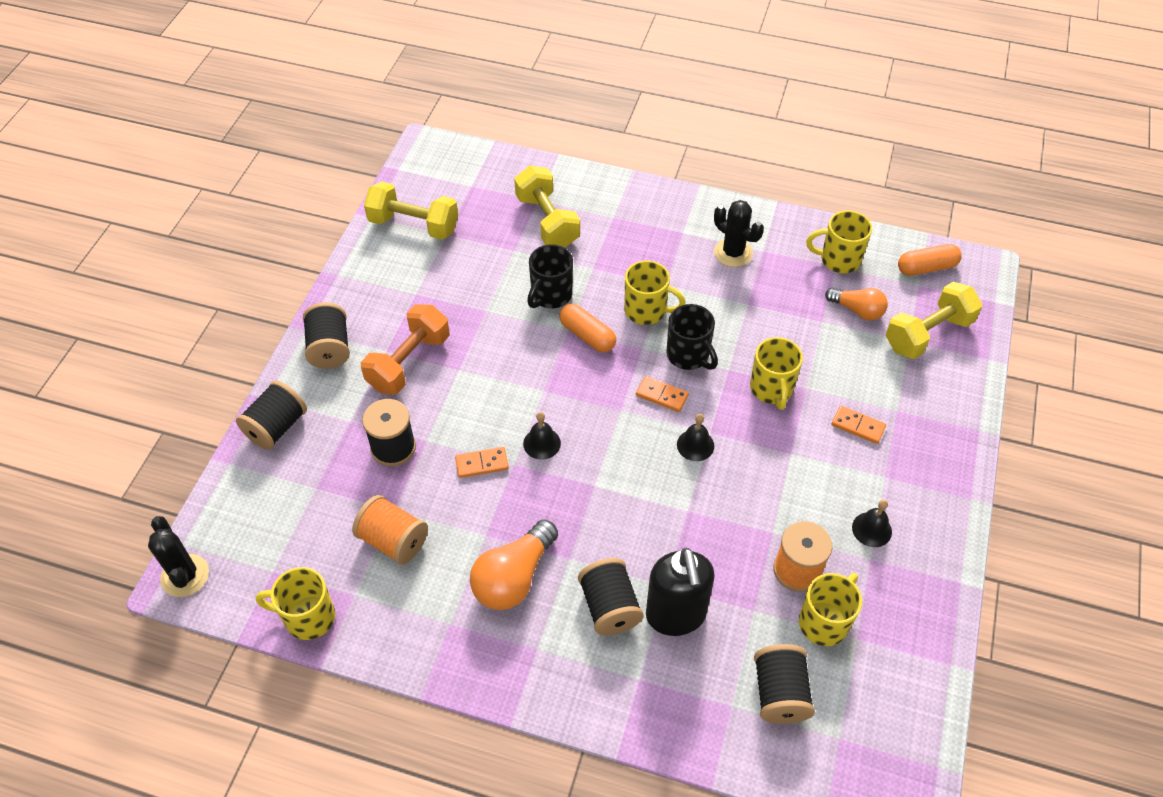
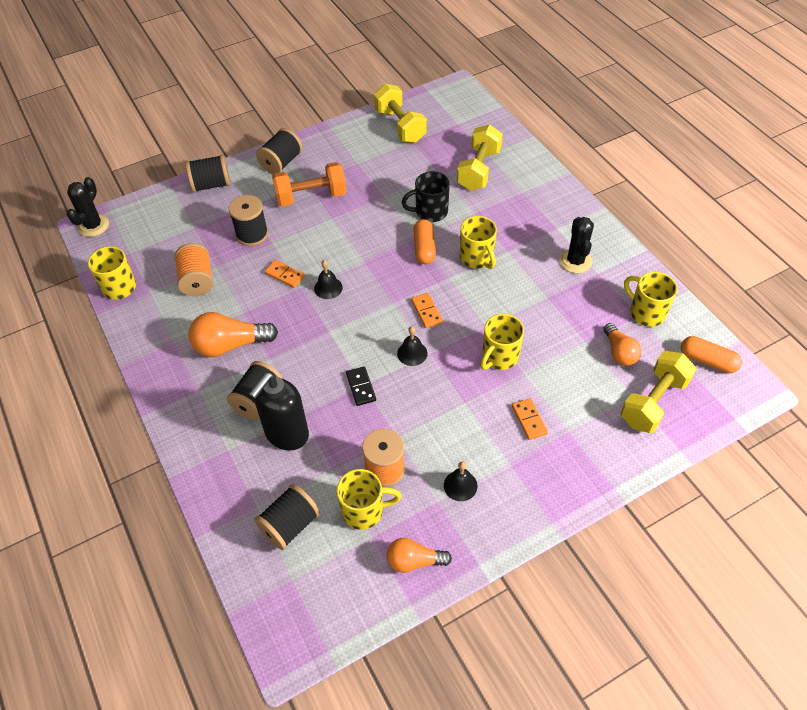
camera: 45 degrees right, 0 degrees up
black mug [666,304,718,370] -> none
yellow dumbbell [886,282,982,359] -> yellow dumbbell turned 60 degrees counterclockwise [621,351,696,433]
none -> black domino [346,366,376,406]
none -> orange light bulb [387,538,452,573]

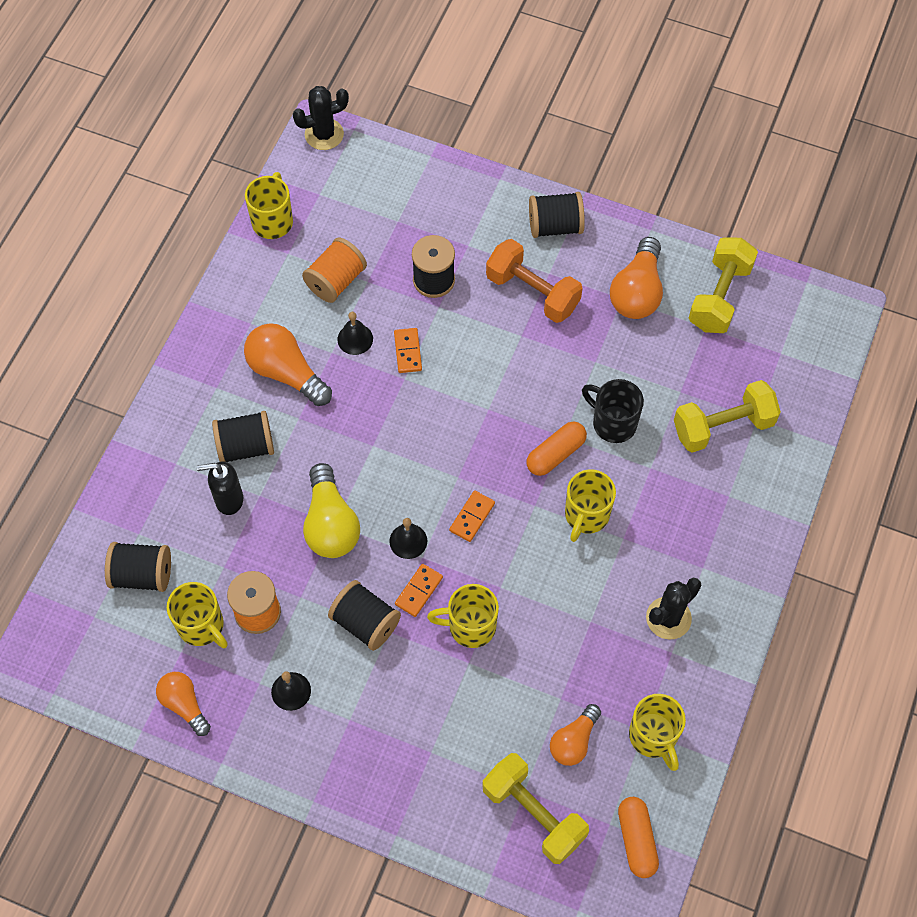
camera: 50 degrees right, 10 degrees up
black spool [186,154,230,192] -> black spool moved to [328,580,401,651]
black soap dispenser [249,372,309,451] -> black soap dispenser [197,461,243,515], size x0.65
black bell [314,260,343,299] -> black bell moved to [337,312,373,355]
black domino [346,366,376,406] -> yellow light bulb [303,463,360,558]
orange domino [512,398,548,440] -> orange domino moved to [395,564,443,617]
yellow dumbbell [621,351,696,433] -> yellow dumbbell turned 45 degrees clockwise [482,753,589,864]
yellow mug [624,272,678,327] -> yellow mug turned 150 degrees clockwise [629,694,686,771]
none -> orange light bulb [610,237,663,319]

